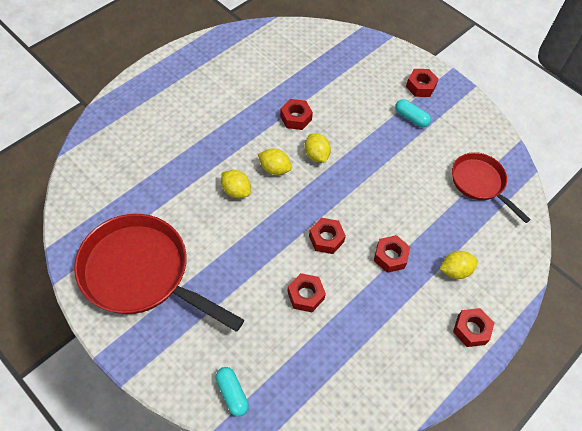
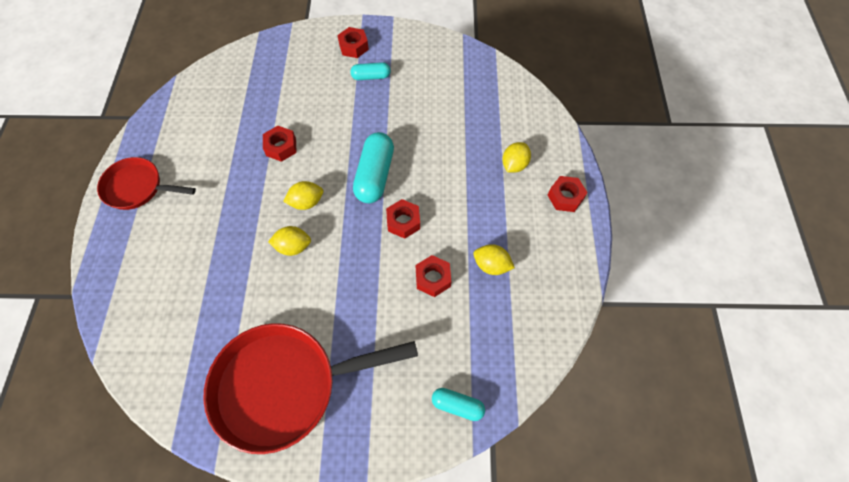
camera: 40 degrees left, 5 degrees up
yellow lemon [304,133,331,163] -> yellow lemon moved to [473,244,515,275]
red nut [374,235,410,273] -> none
red pan [452,152,531,223] -> red pan moved to [97,157,196,210]
none -> turquoise capsule [353,132,394,203]

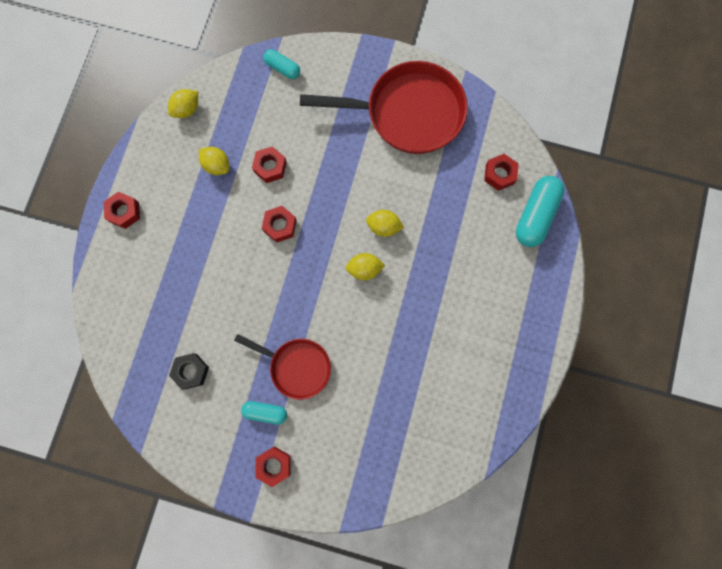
camera: 165 degrees left, 15 degrees up
red pan [97,157,196,210] -> red pan moved to [234,334,331,400]
red nut [263,126,297,162] -> red nut moved to [484,154,519,191]
turquoise capsule [353,132,394,203] -> turquoise capsule moved to [516,176,565,247]
yellow lemon [502,142,531,173] -> yellow lemon moved to [168,89,198,118]
none -> black nut [169,353,209,389]

